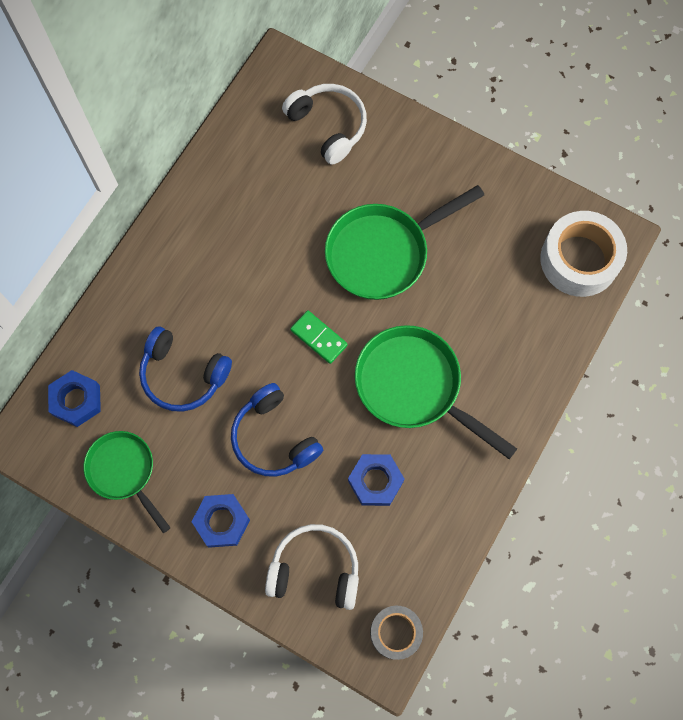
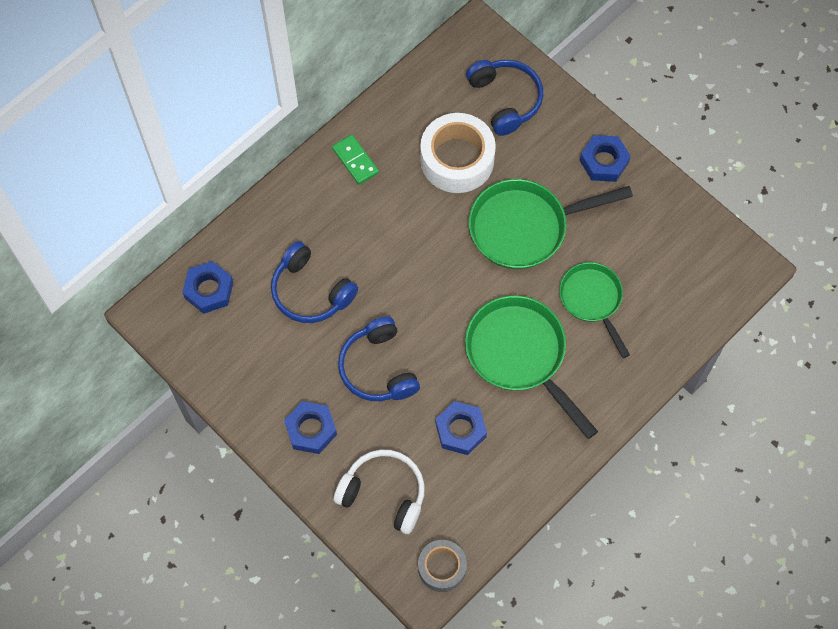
camera: 15 degrees right, 5 degrees down
green pan [84,431,171,533] -> green pan moved to [559,262,630,358]
white headphones [282,84,367,165] -> blue headphones [466,60,544,136]
green domino [290,310,348,364] -> green domino moved to [332,135,379,185]
white tape [540,211,627,297] -> white tape moved to [420,113,496,193]
none -> blue nut [580,135,631,182]

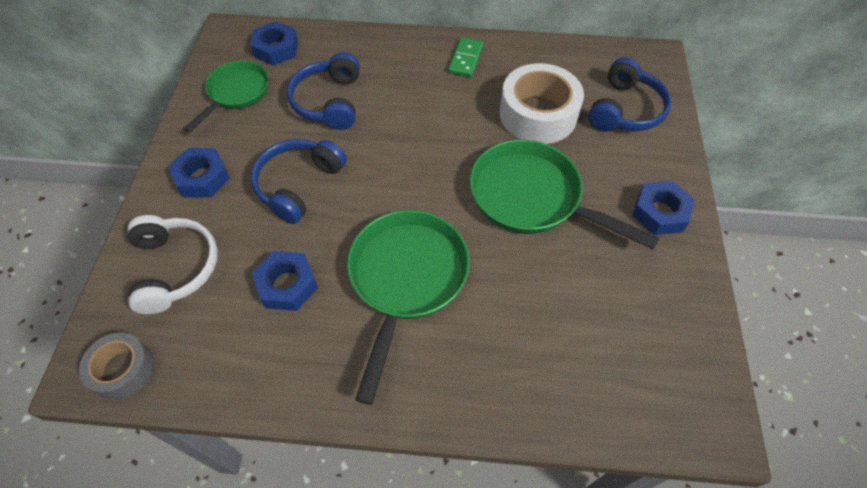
camera: 50 degrees right, 10 degrees down
green pan [559,262,630,358] -> green pan moved to [184,60,269,133]

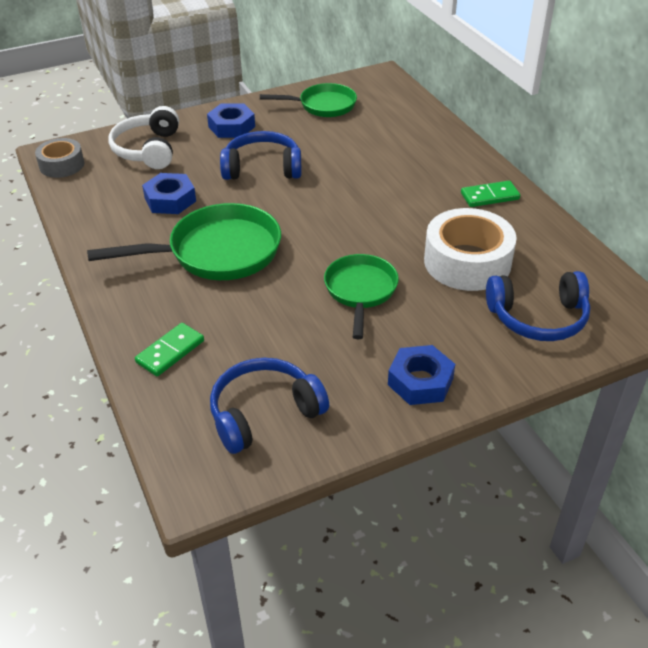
camera: 60 degrees right, 15 degrees down
white headphones [128,215,218,314] -> white headphones turned 135 degrees clockwise [108,106,179,169]
blue nut [250,21,298,65] -> none
blue headphones [287,52,360,130] -> blue headphones moved to [210,358,329,454]
green pan [470,140,660,250] -> green pan [324,254,399,339], size x0.64
none -> green domino [135,323,204,376]

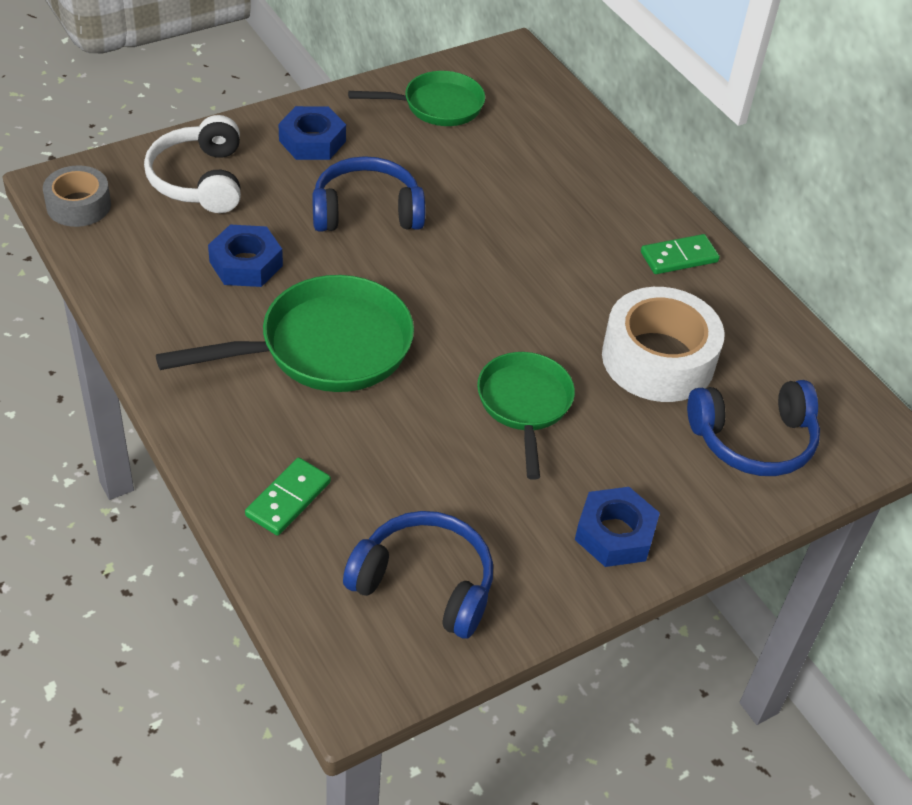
camera: 10 degrees left, 5 degrees up
blue headphones [210,358,329,454] -> blue headphones turned 60 degrees clockwise [343,511,493,638]

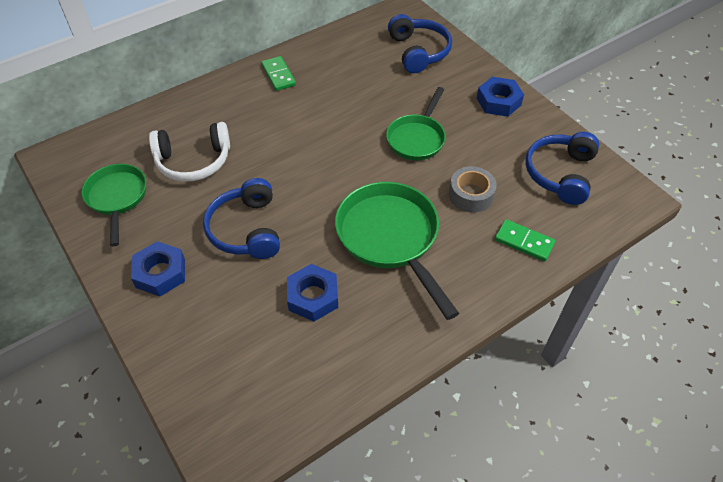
camera: 90 degrees left, 5 degrees up
grey tape [43,165,111,227] -> grey tape moved to [449,166,497,213]
white headphones [144,115,241,213] -> white headphones moved to [149,122,230,182]
green pan [477,352,575,480] -> green pan turned 60 degrees counterclockwise [386,87,446,160]
white tape [602,287,724,402] -> none

